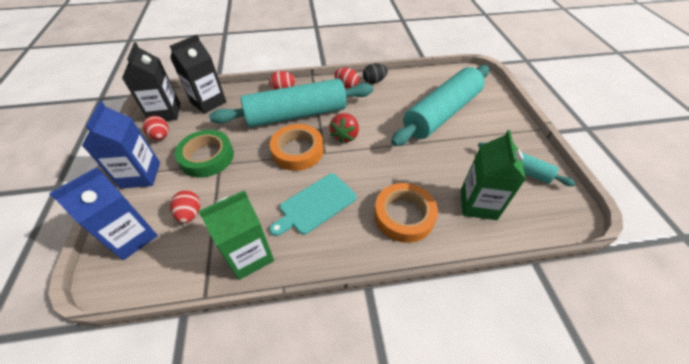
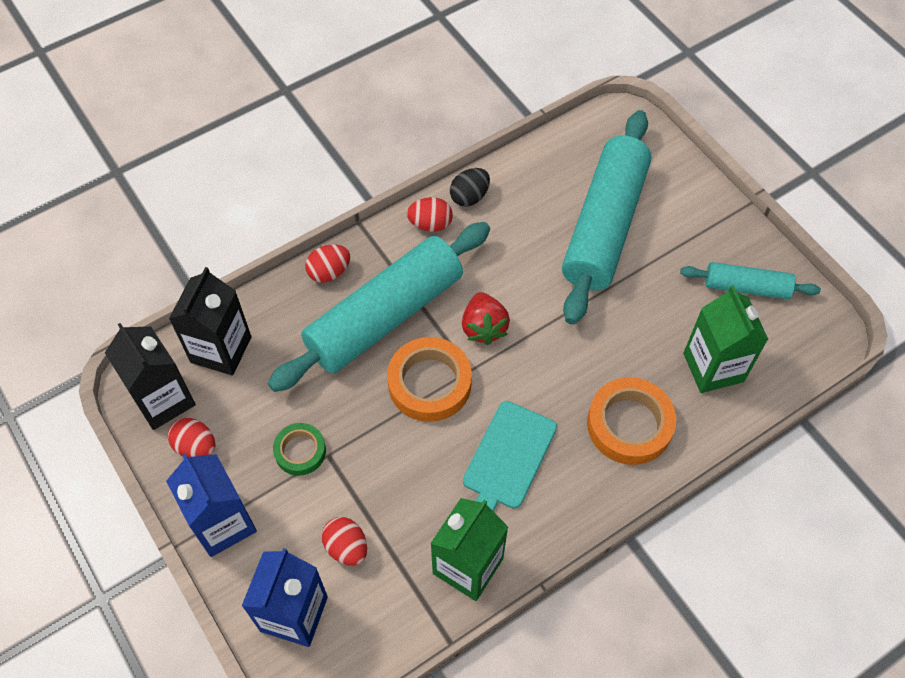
camera: 25 degrees left, 10 degrees up
green tape [174,130,234,178] -> green tape [273,423,326,476], size x0.59

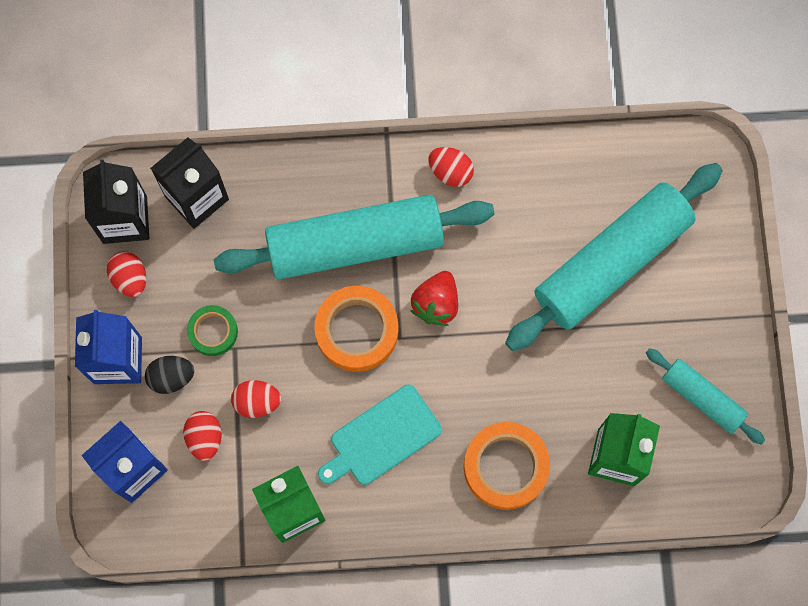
camera: 30 degrees right, 15 degrees up
red egg [305,244,350,283] -> red egg moved to [231,380,281,418]
black egg [450,168,490,207] -> black egg moved to [145,356,194,394]

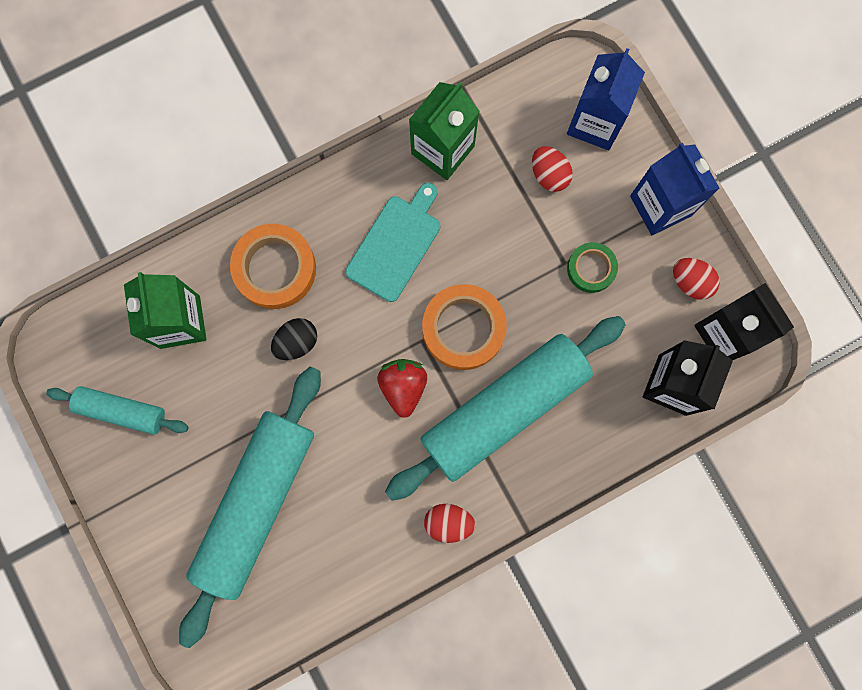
camera: 155 degrees right, 5 degrees up
black egg [145,356,194,394] -> black egg moved to [271,318,317,360]
red egg [231,380,281,418] -> none

